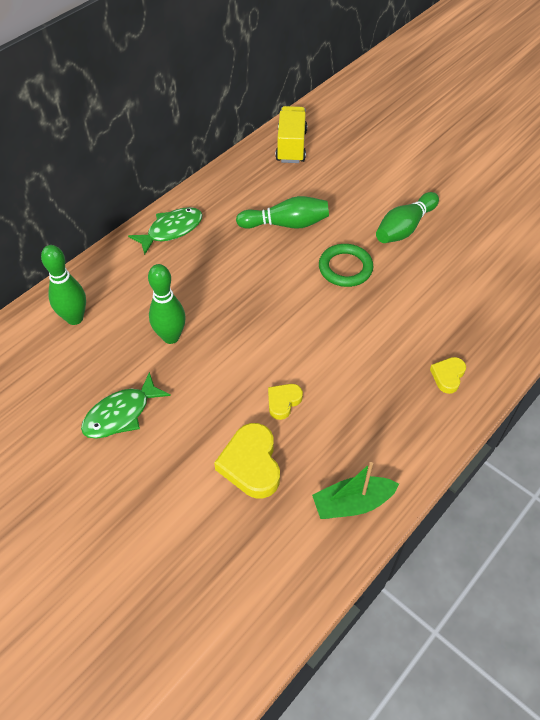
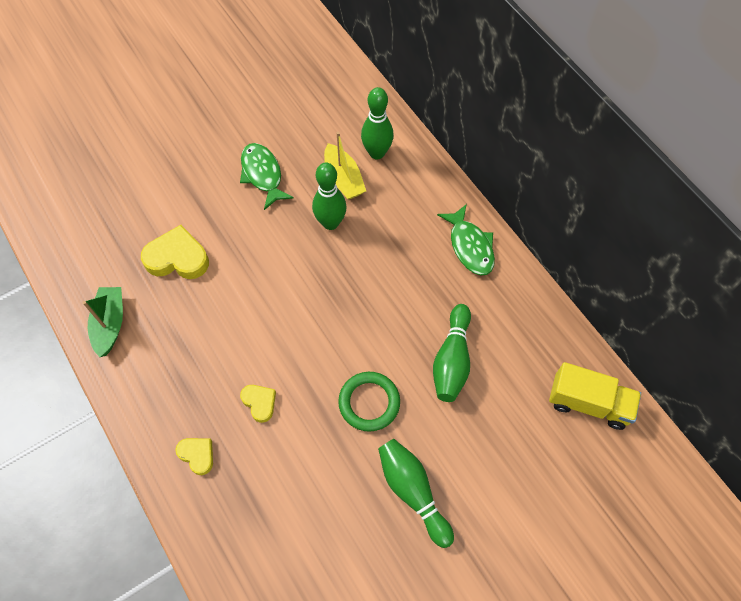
camera: 105 degrees right, 10 degrees up
yellow heart [268,384,303,420] -> yellow heart moved to [240,385,276,423]
none -> yellow boat [324,132,366,200]

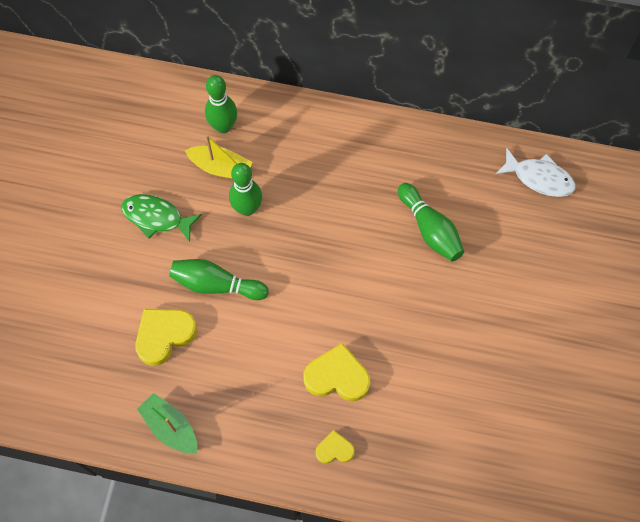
camera: 45 degrees left, 5 degrees up
yellow heart [240,385,276,423] -> yellow heart [303,343,370,401], size x1.76
green ring [338,372,400,432] -> none
green bowling pin [378,439,454,548] -> green bowling pin moved to [169,259,269,300]
green fish [437,204,495,275] -> none
yellow truck [549,362,641,430] -> white fish [495,148,576,197]

